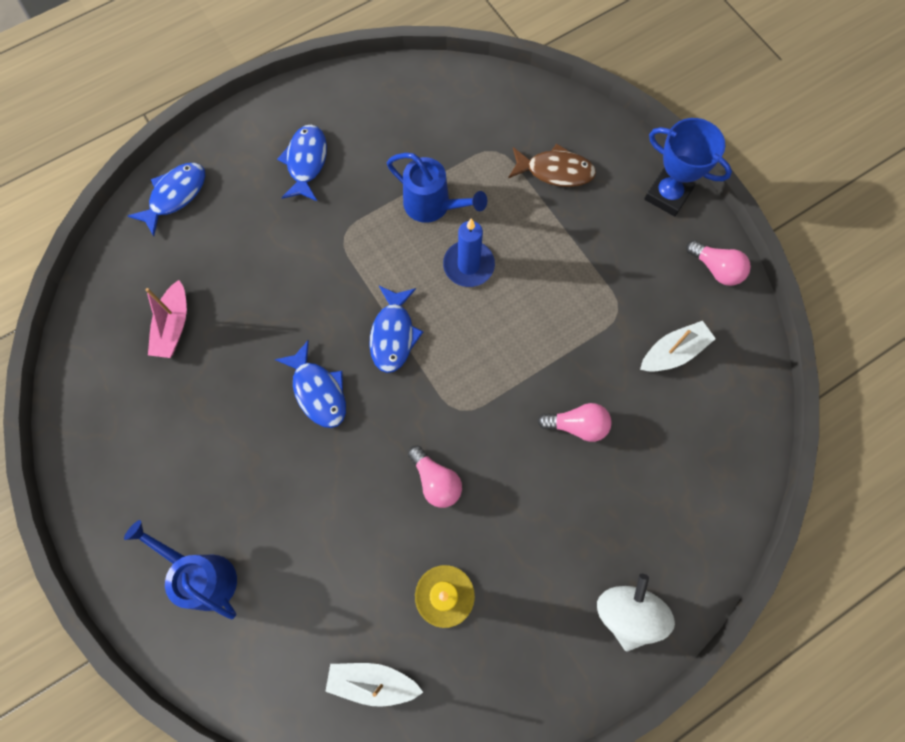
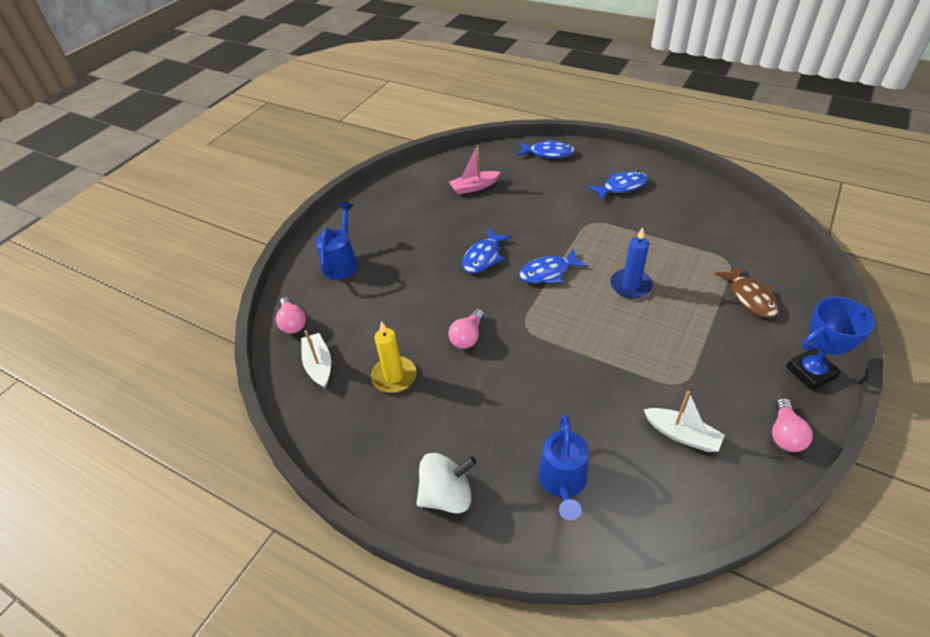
camera: 65 degrees right, 25 degrees down
blue watering can [387,152,487,223] -> blue watering can moved to [538,414,589,520]
pink light bulb [538,403,612,442] -> pink light bulb moved to [276,297,306,334]
blue trophy [644,118,732,216] -> blue trophy turned 60 degrees clockwise [786,297,875,390]

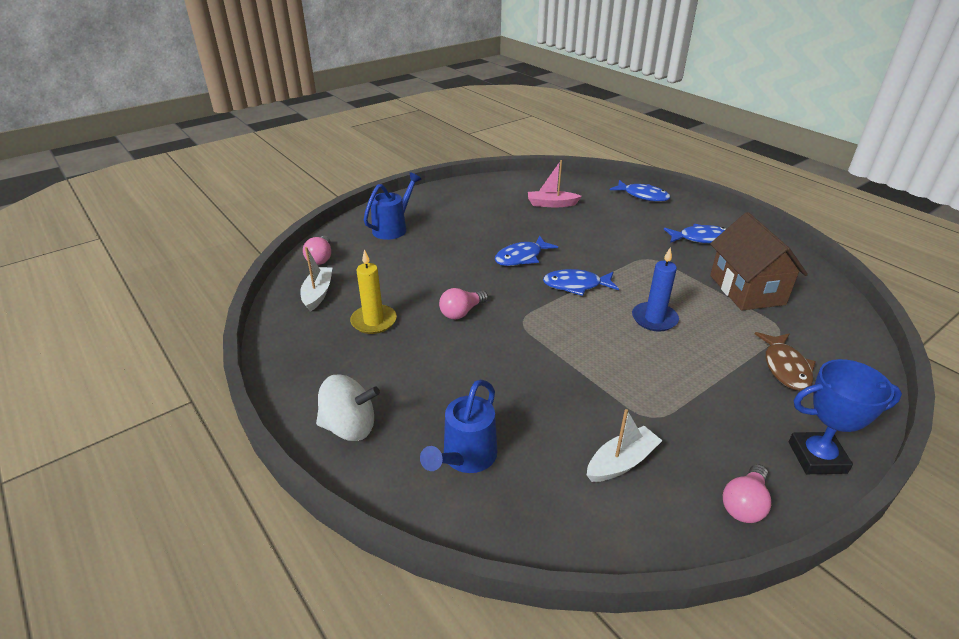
camera: 20 degrees right, 10 degrees down
white boat [643,391,725,452] -> white boat turned 90 degrees counterclockwise [587,409,662,482]
none -> brown house [710,212,808,311]

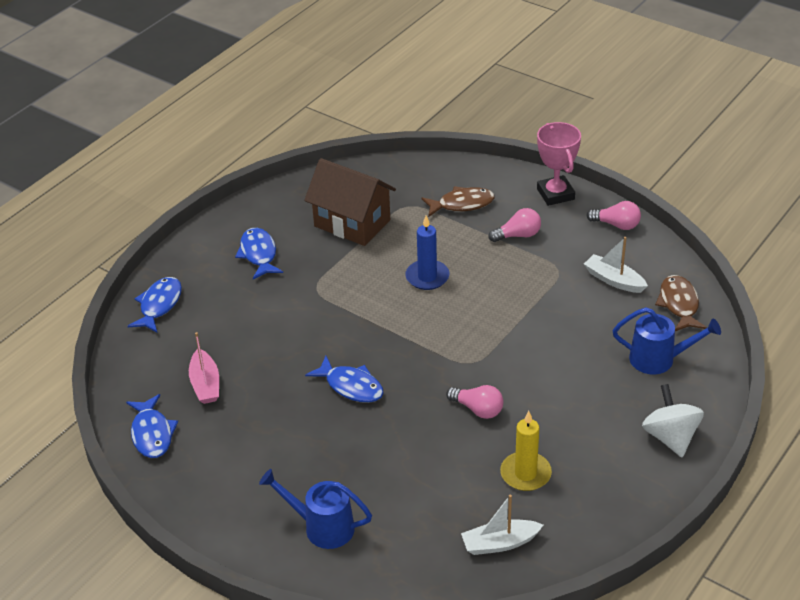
camera: 105 degrees left, 5 degrees up
pink light bulb [303,236,331,265] -> pink light bulb moved to [489,208,541,242]
blue fish [543,269,619,296] -> blue fish moved to [126,394,178,458]
brown house [710,212,808,311] -> brown house turned 60 degrees clockwise [304,158,396,246]
blue trophy [788,359,902,474] -> pink trophy [537,122,581,206]
none -> brown fish [655,275,707,331]

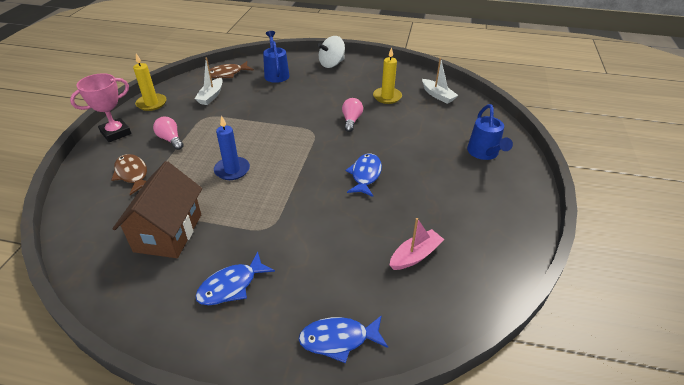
camera: 115 degrees left, 0 degrees up
blue fish [126,394,178,458] -> none
pink light bulb [586,201,641,230] -> yellow candle [133,54,167,111]

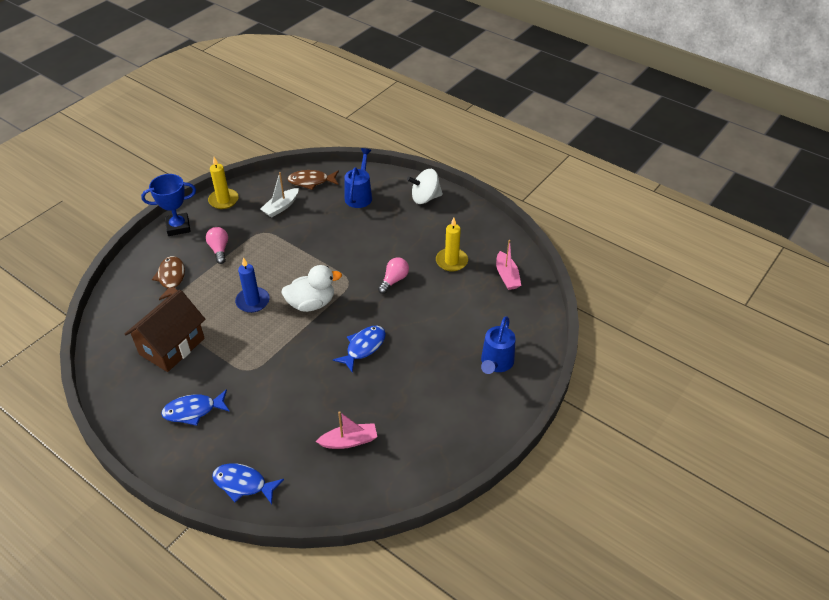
camera: 25 degrees right, 5 degrees up
pink trophy [70,73,131,142] -> blue trophy [141,174,196,236]
white boat [422,58,458,104] -> pink boat [496,240,521,290]
none -> white duck [281,265,342,312]

